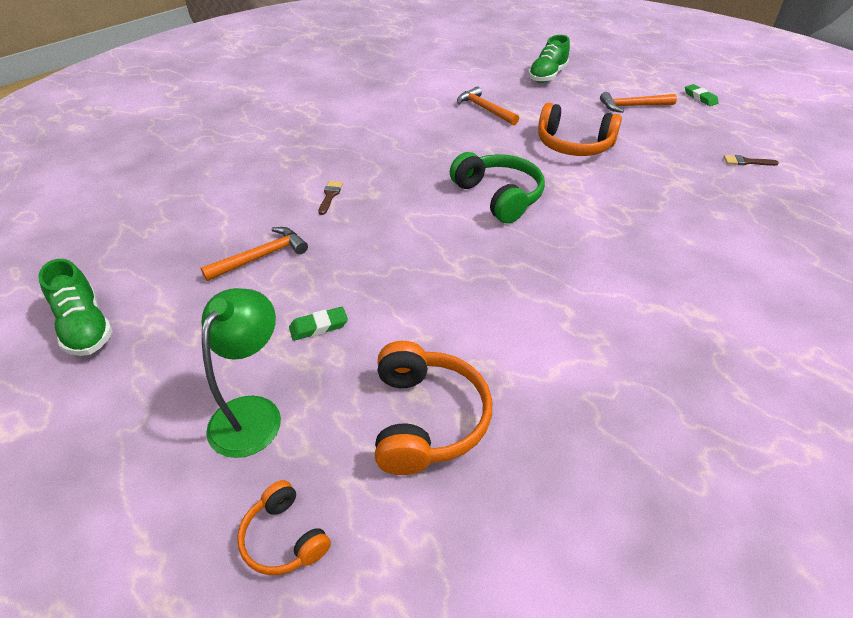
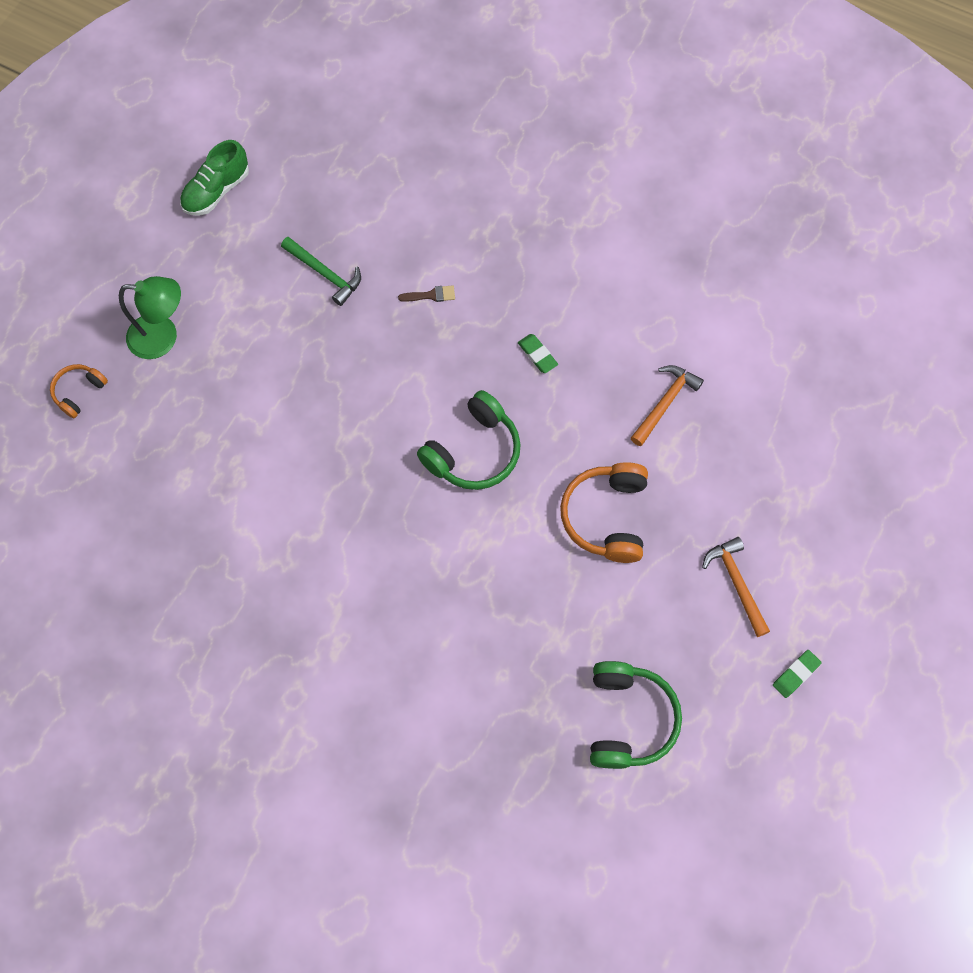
camera: 75 degrees right, 25 degrees up
orange hammer [201,227,308,281] -> green hammer [281,237,361,306]
green eraser [289,307,348,341] -> green eraser moved to [518,334,558,373]
orange headphones [375,341,492,475] -> none
green shoe [528,35,570,83] -> none
brown brush [724,155,779,166] -> green headphones [590,661,682,769]

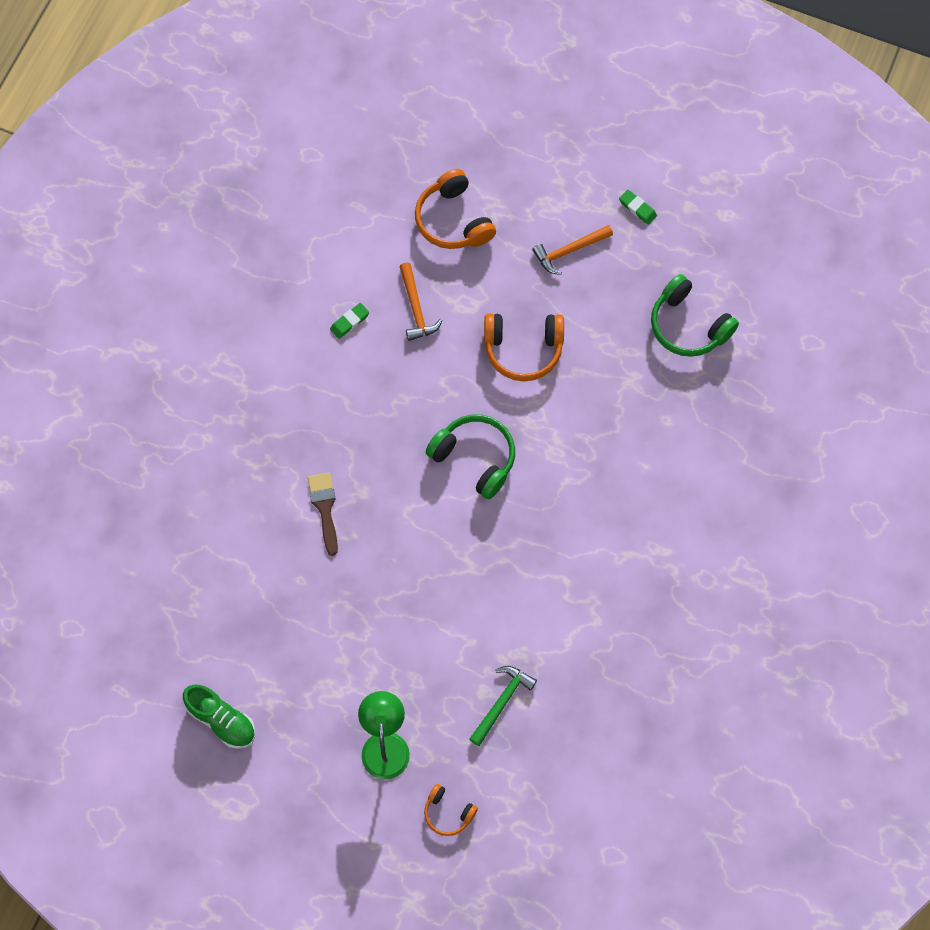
camera: 95 degrees left, 0 degrees up
green hammer [281,237,361,306] -> green hammer moved to [469,666,537,746]
brown brush [398,285,455,302] -> brown brush [308,473,338,556], size x1.65
green eraser [518,334,558,373] -> green eraser moved to [330,303,369,339]
green headphones [590,661,682,769] -> green headphones turned 135 degrees counterclockwise [651,274,739,357]
orange hammer [631,365,704,446] -> orange hammer turned 135 degrees counterclockwise [399,263,443,341]
none -> orange headphones [415,169,496,249]

